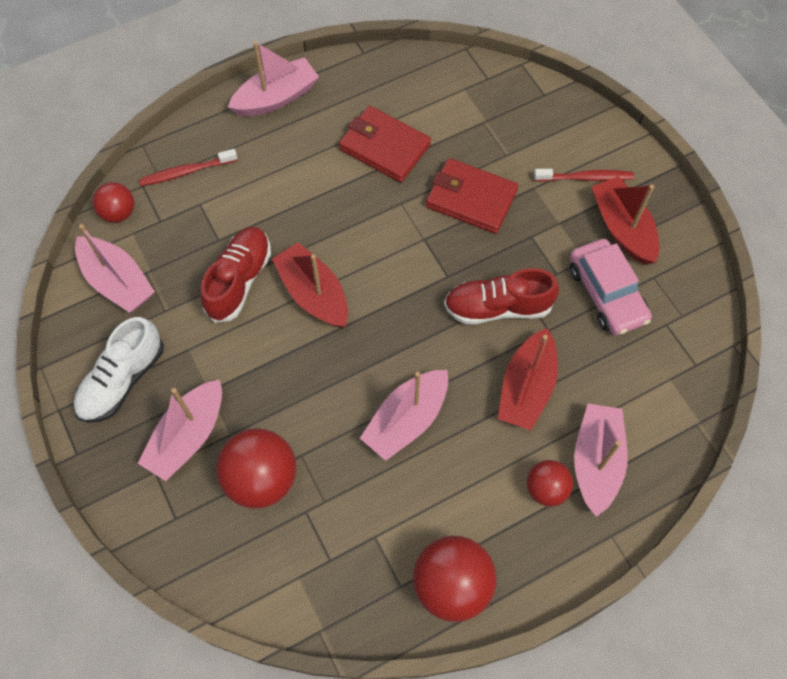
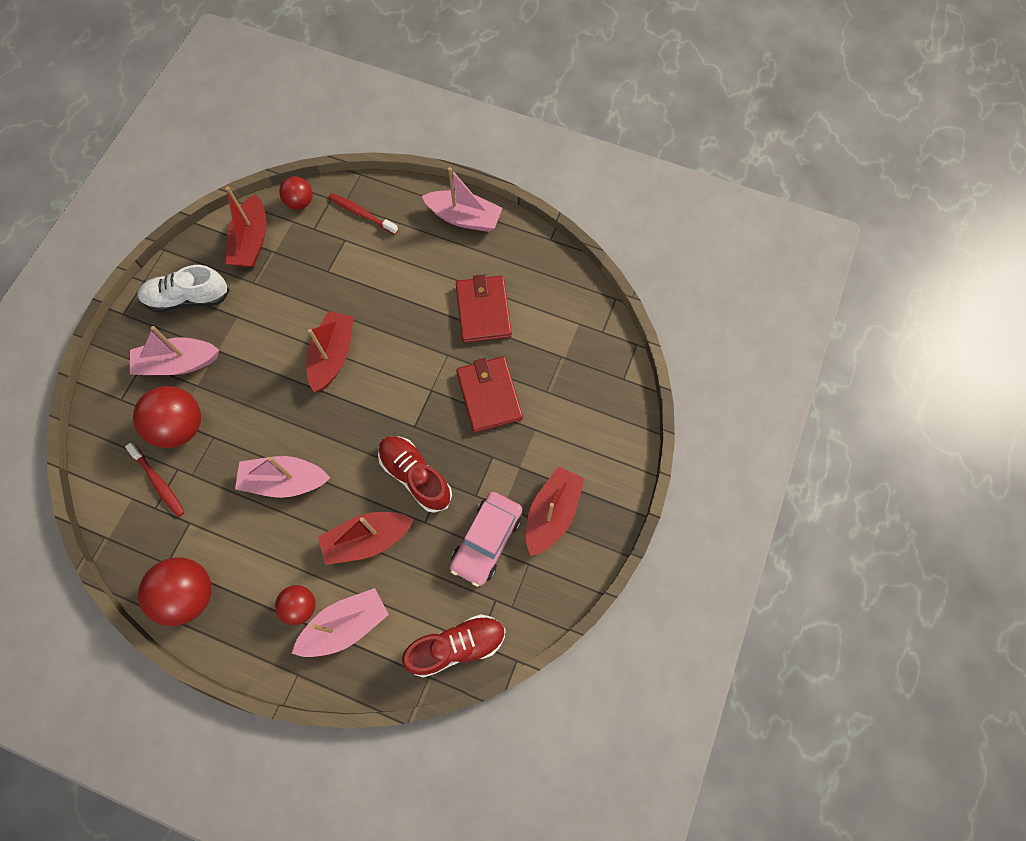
camera: 50 degrees right, 5 degrees up
pink boat [75,224,155,313] -> red boat [226,187,267,267]
red shoe [200,227,271,323] -> red shoe moved to [402,614,506,677]
red toothbrush [534,169,634,182] -> red toothbrush moved to [125,443,185,517]

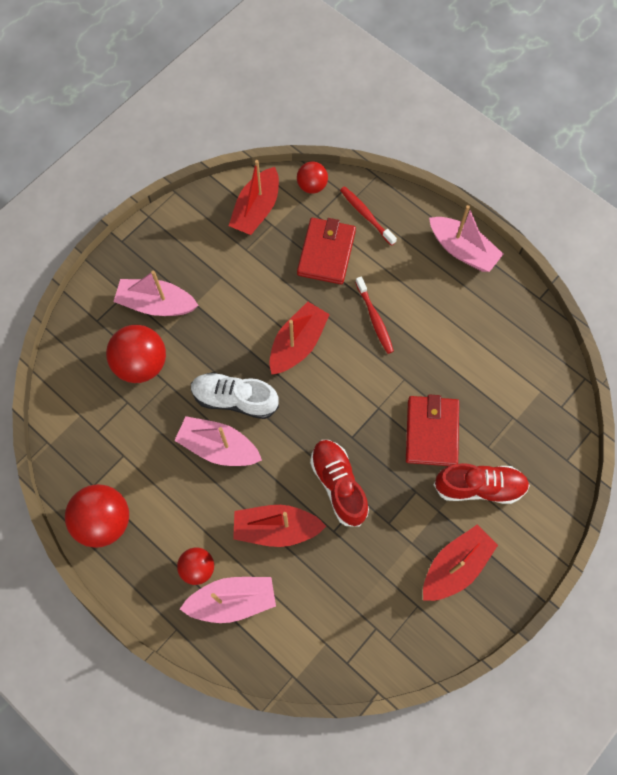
camera: 20 degrees right, 0 degrees up
red toothbrush [125,443,185,517] -> red toothbrush moved to [355,276,394,354]
white shoe [137,265,230,312] -> white shoe moved to [191,372,279,419]
red shoe [402,614,506,677] -> red shoe moved to [434,463,530,504]
pink car [450,492,522,587] -> none
red wallet [456,275,512,343] -> red wallet moved to [297,218,356,284]

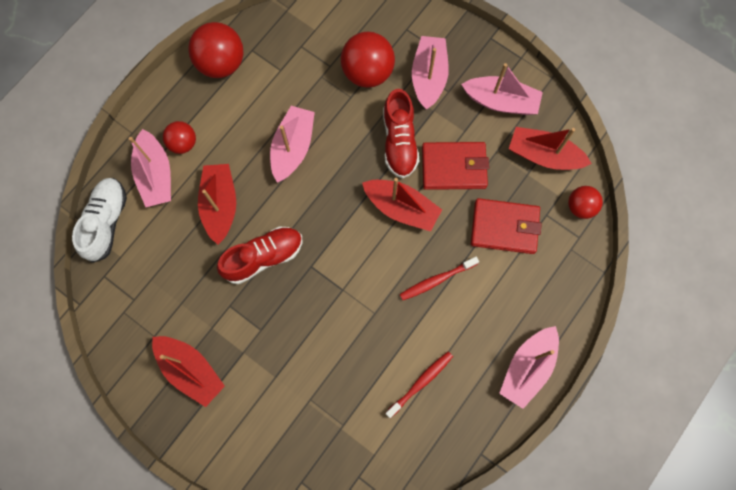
camera: 85 degrees right, 5 degrees up
white shoe [191,372,279,419] -> white shoe moved to [72,178,127,263]
red toothbrush [340,186,397,246] -> red toothbrush moved to [385,351,453,418]
red wallet [406,394,459,466] -> red wallet moved to [422,142,489,190]
red shoe [434,463,530,504] -> red shoe moved to [383,89,419,179]
none -> pink boat [461,63,543,115]

